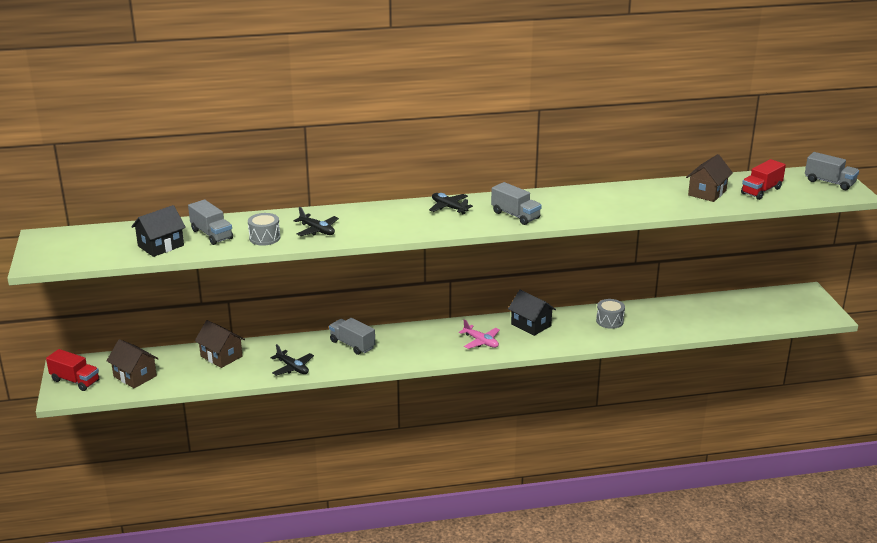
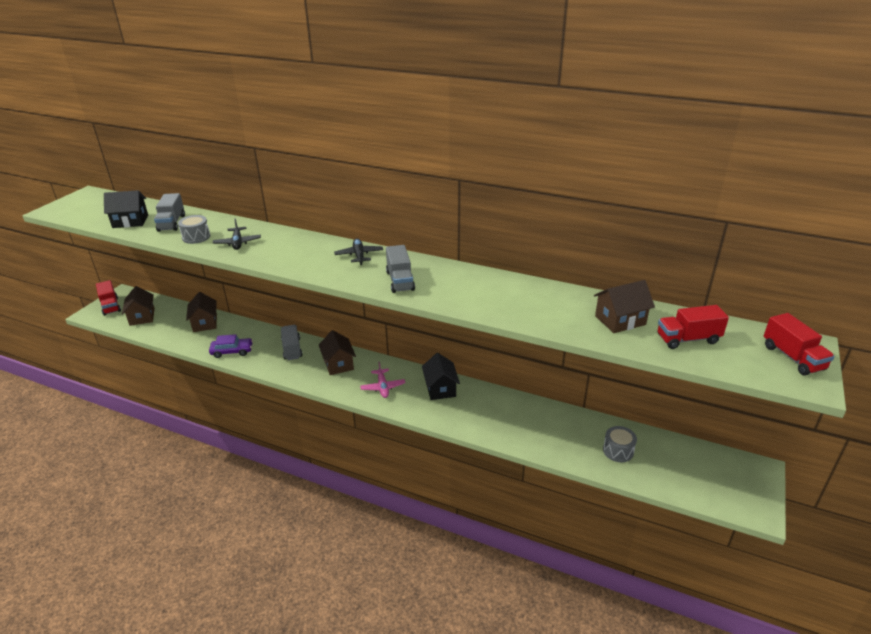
camera: 35 degrees right, 5 degrees up
black plane [271,344,314,376] -> purple car [209,334,253,358]
grey drum [596,299,625,329] -> grey drum moved to [603,426,637,462]
grey truck [805,152,859,190] -> red truck [764,313,835,376]
none -> brown house [319,330,356,375]

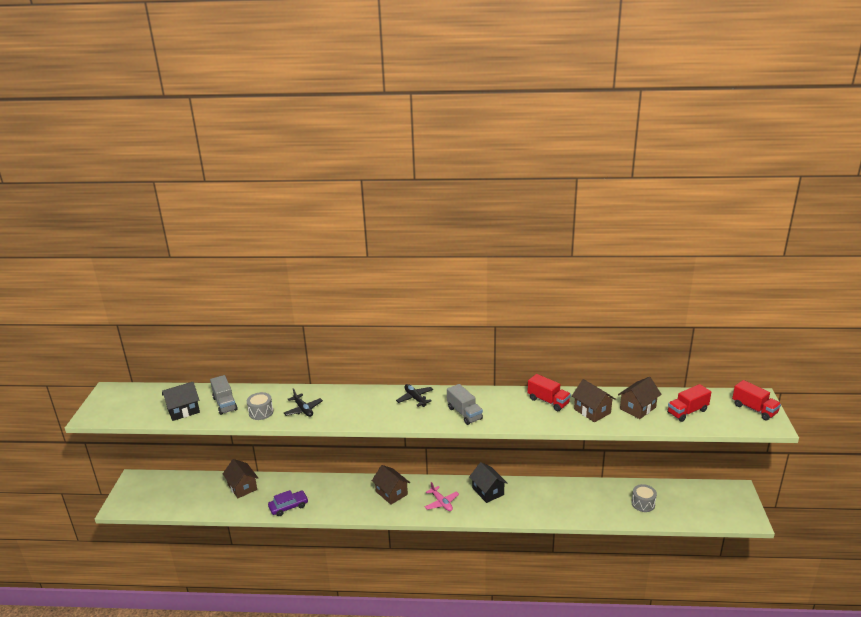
camera: 20 degrees left, 5 degrees down
red truck [96,280,121,316] -> red truck moved to [527,374,571,411]
brown house [122,286,155,326] -> brown house moved to [572,379,616,422]
grey truck [281,325,303,360] -> none

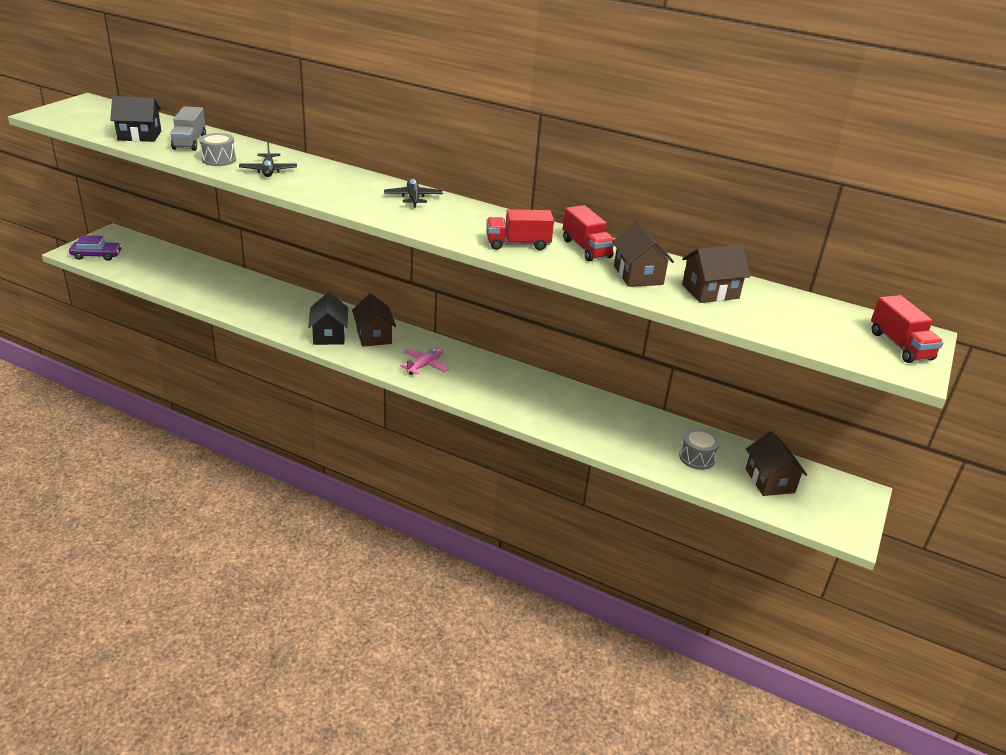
camera: 20 degrees right, 5 degrees up
brown house [223,459,258,498] -> brown house moved to [746,431,807,496]
purple car [268,490,308,516] -> purple car moved to [69,235,122,261]
pink plane [424,482,459,511] -> pink plane turned 135 degrees counterclockwise [400,348,449,375]
grey truck [447,384,483,425] -> none
black house [469,462,507,503] -> black house moved to [308,292,348,345]
red truck [667,384,711,422] -> red truck moved to [486,209,554,250]

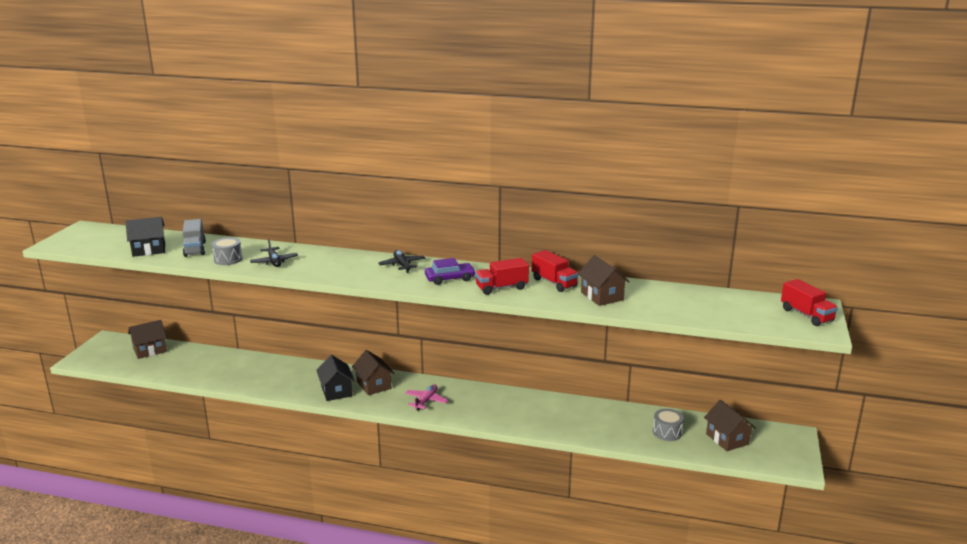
camera: 10 degrees left, 10 degrees down
purple car [69,235,122,261] -> purple car moved to [425,258,476,285]
brown house [682,245,751,303] -> brown house moved to [128,320,167,359]

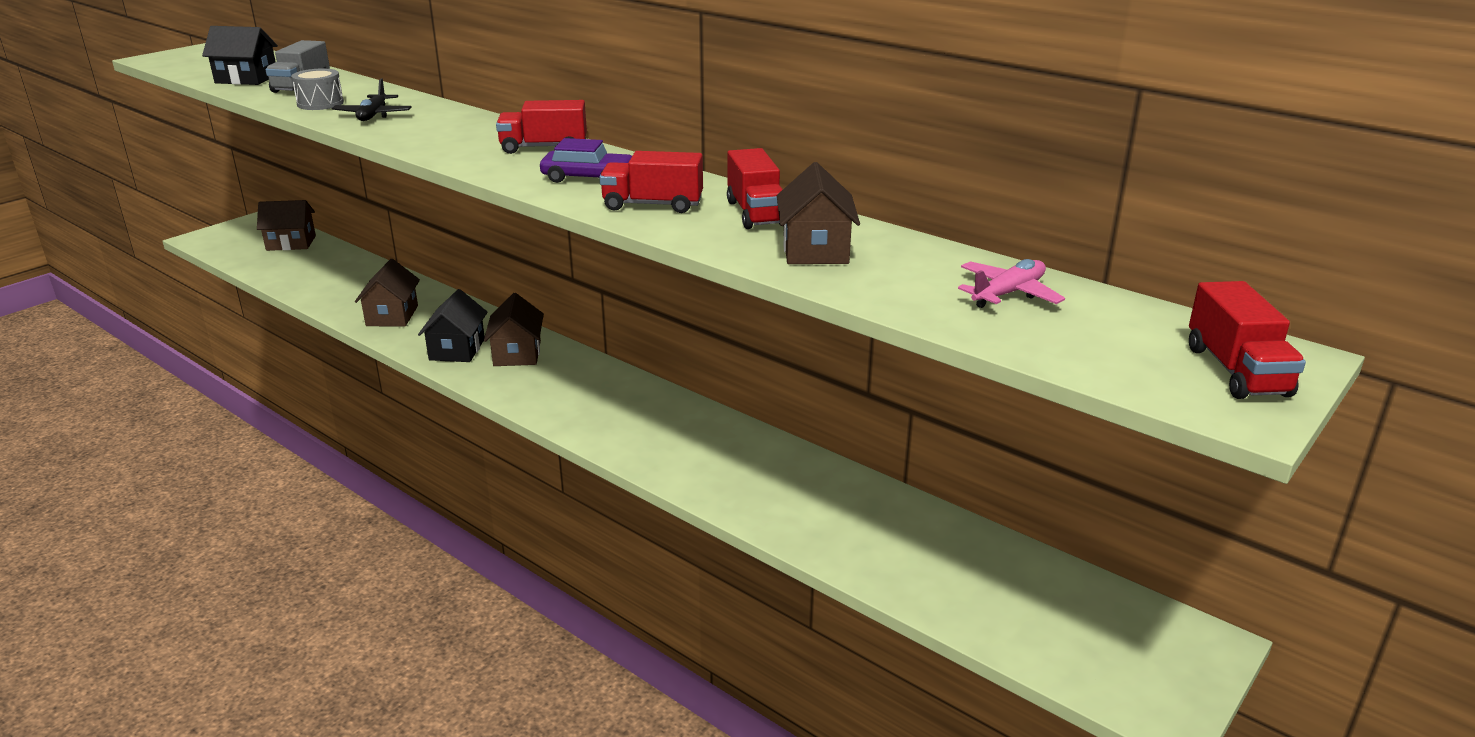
camera: 25 degrees right, 5 degrees up
black plane [378,250,425,273] -> red truck [496,100,587,154]
pink plane [405,384,448,411] -> pink plane moved to [958,259,1065,308]
grey drum [653,409,684,441] -> none
brown house [704,400,756,451] -> brown house moved to [355,259,420,327]

